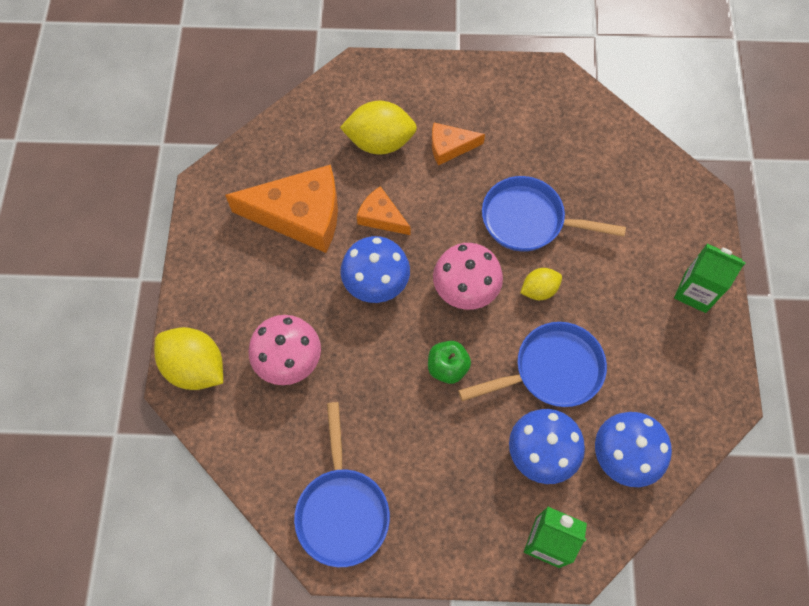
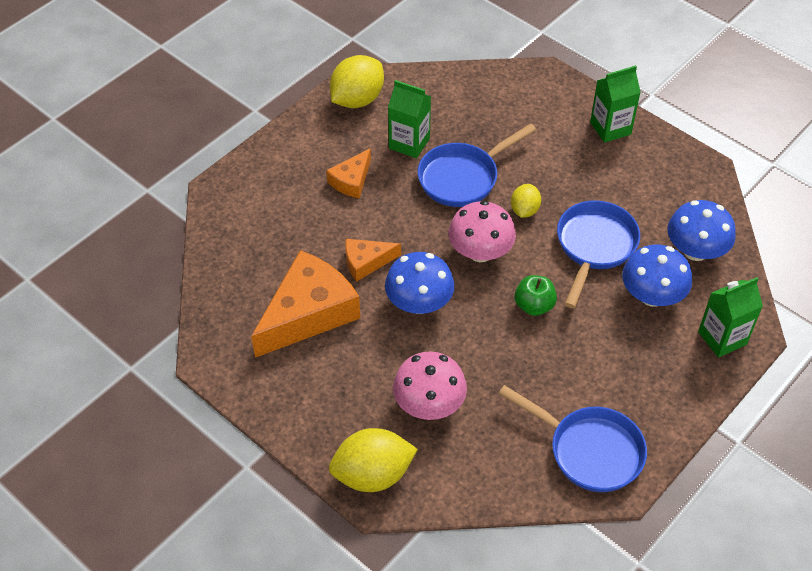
camera: 50 degrees left, 15 degrees down
yellow lemon [340,100,417,155] -> yellow lemon moved to [330,55,384,108]
none -> green carton [388,80,431,158]

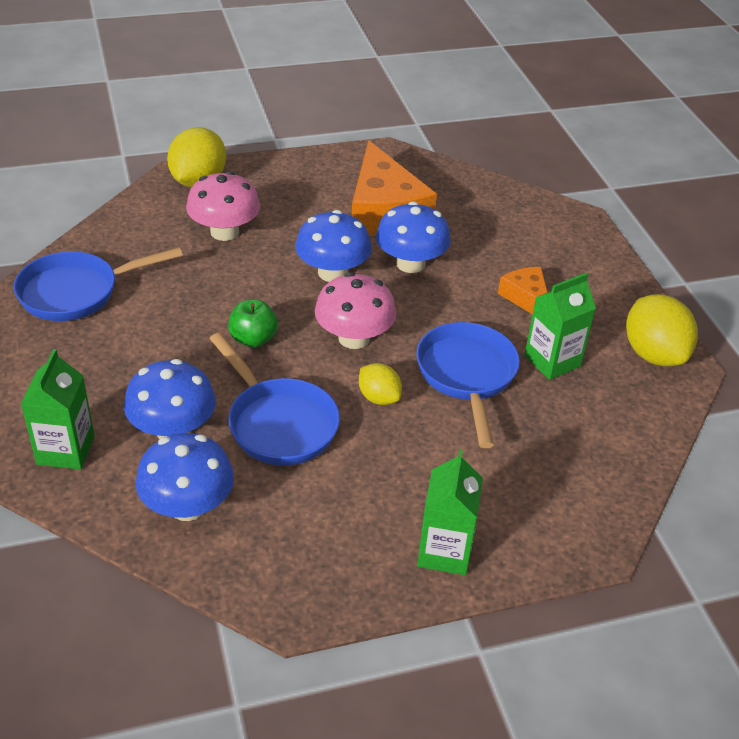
camera: 120 degrees right, 10 degrees down
orange cheese [345,239,401,282] -> blue mushroom [376,201,451,273]

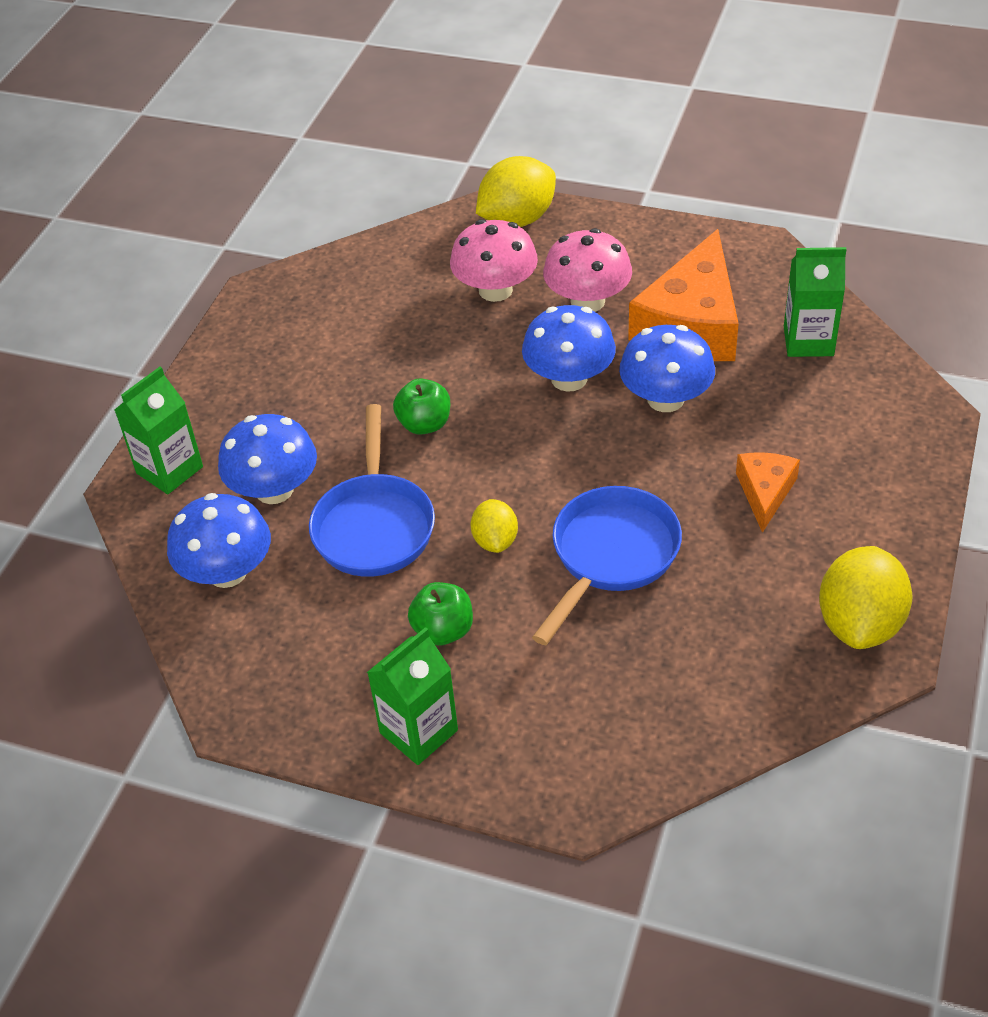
camera: 40 degrees right, 5 degrees up
blue pan [14,247,183,321] -> none
pink mushroom [314,272,396,349] -> pink mushroom moved to [543,228,632,312]
green carton [524,273,596,380] -> green carton moved to [784,247,846,357]
none -> green apple [408,582,473,646]

